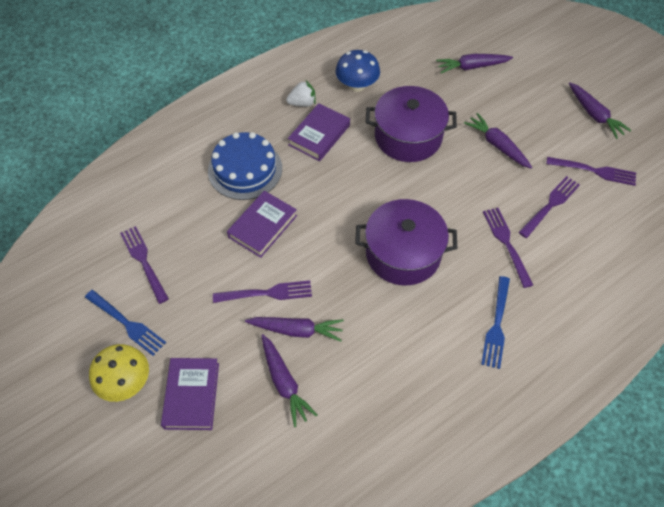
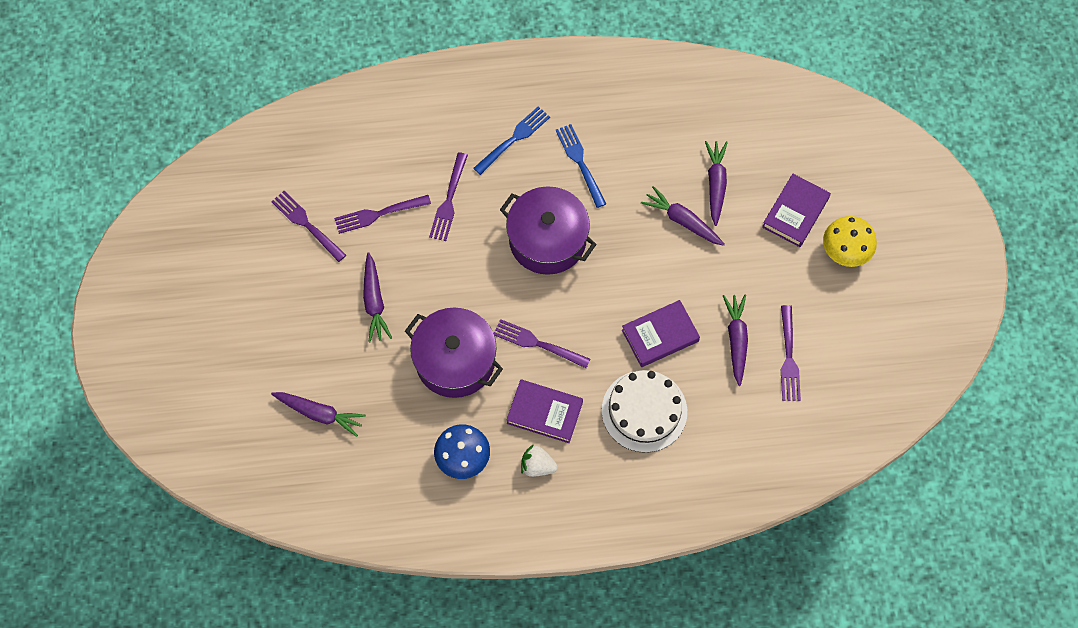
camera: 150 degrees left, 10 degrees up
blue fork [85,290,166,356] -> blue fork moved to [556,124,606,208]
blue cake [208,132,282,200] -> white cake [602,370,687,453]
purple fork [213,280,312,303] -> purple fork moved to [494,319,590,368]
purple book [288,103,350,161] -> purple book turned 45 degrees clockwise [507,379,583,443]
purple carrot [569,82,632,139] -> purple carrot moved to [723,295,748,386]

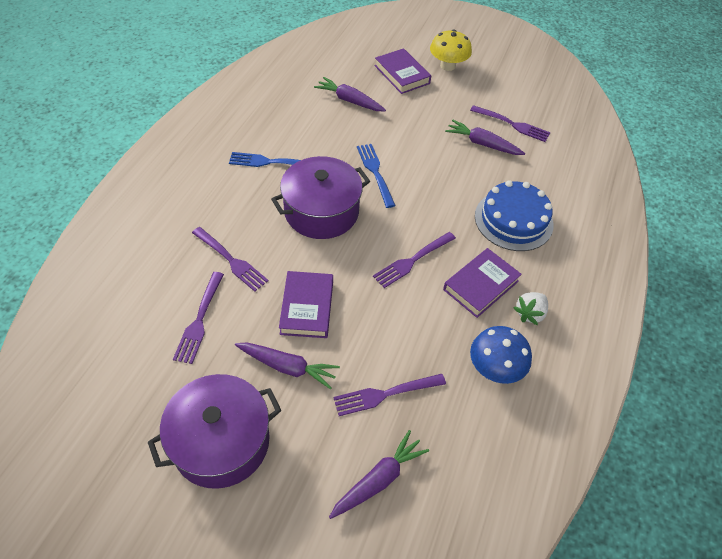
camera: 65 degrees left, 15 degrees down
purple fork [271,191,346,262] -> purple fork moved to [333,374,446,416]
purple pot [405,308,503,398] -> purple pot moved to [148,374,281,489]
blue fork [473,106,550,175] -> blue fork moved to [357,144,396,208]
white cake [602,370,687,453] -> blue cake [475,180,554,251]
purple book [622,300,700,367] -> purple book moved to [279,271,333,338]
purple carrot [641,186,725,246] -> none

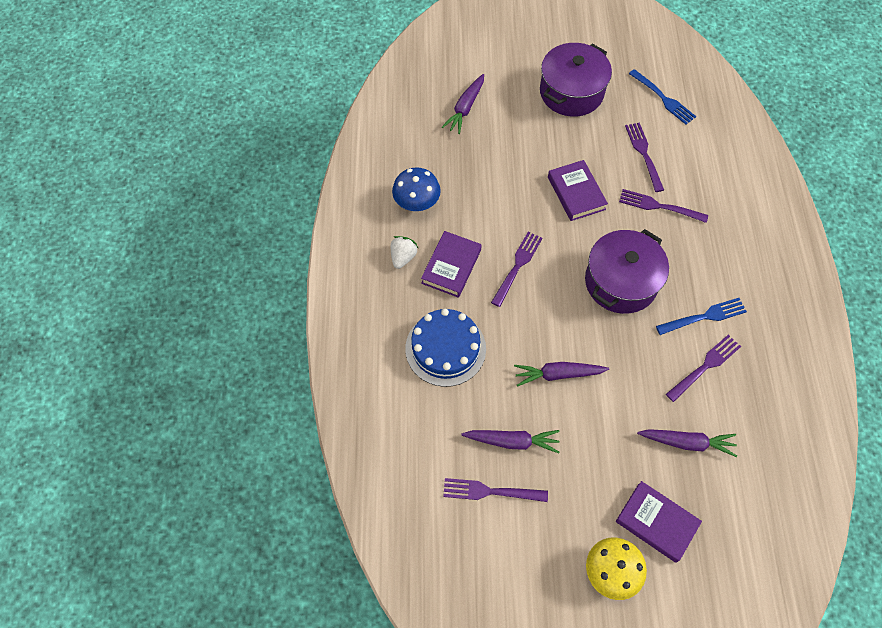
camera: 160 degrees right, 10 degrees up
purple carrot [235,342,340,389] -> purple carrot moved to [514,362,609,386]
purple fork [333,374,446,416] -> purple fork moved to [666,335,741,402]
blue fork [357,144,396,208] -> blue fork moved to [629,69,696,125]

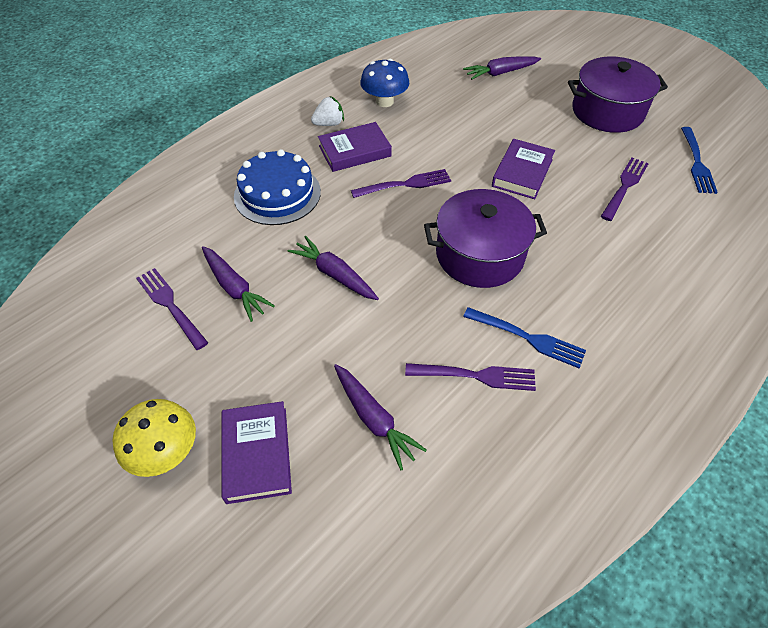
camera: 45 degrees right, 10 degrees down
purple fork [619,189,708,223] -> none

